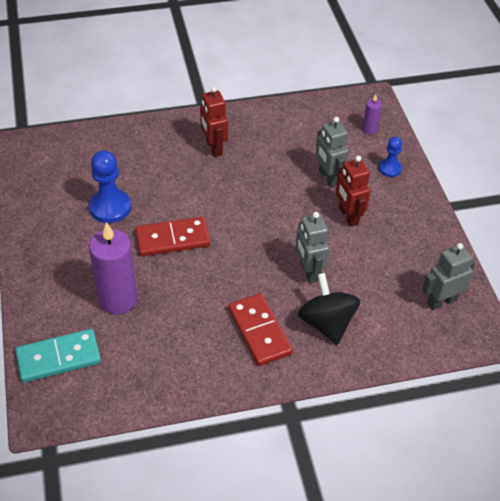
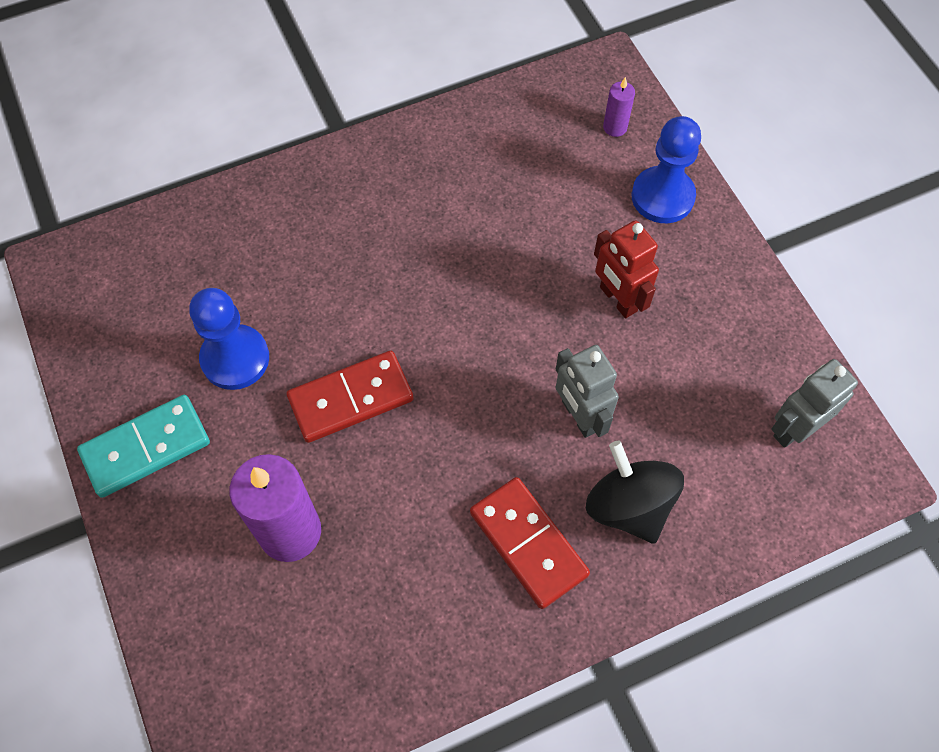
camera: 10 degrees left, 15 degrees up
turquoise domino [15,329,101,383] -> turquoise domino moved to [77,395,210,498]
red robot [200,86,228,157] -> none
grey robot [315,117,349,187] -> none
blue pawn [379,137,402,177] -> blue pawn [632,116,701,223], size x1.71

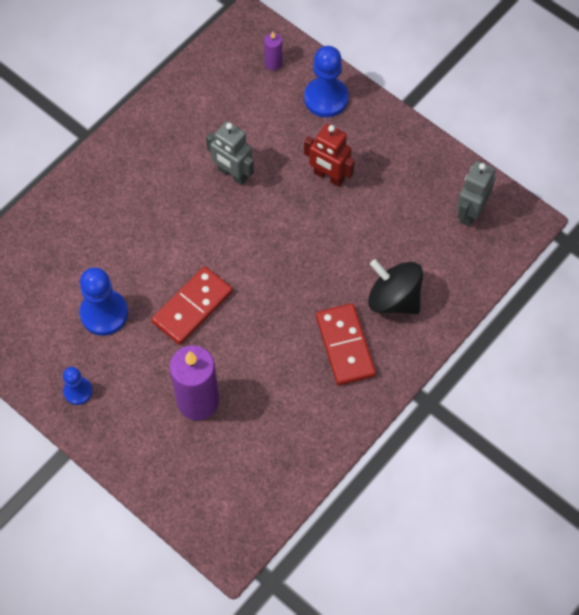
camera: 25 degrees left, 0 degrees up
turquoise domino [77,395,210,498] -> blue pawn [63,367,92,405]
red domino [470,477,590,609] -> red domino turned 45 degrees clockwise [316,303,376,386]
grey robot [556,345,619,438] -> grey robot moved to [206,121,254,185]

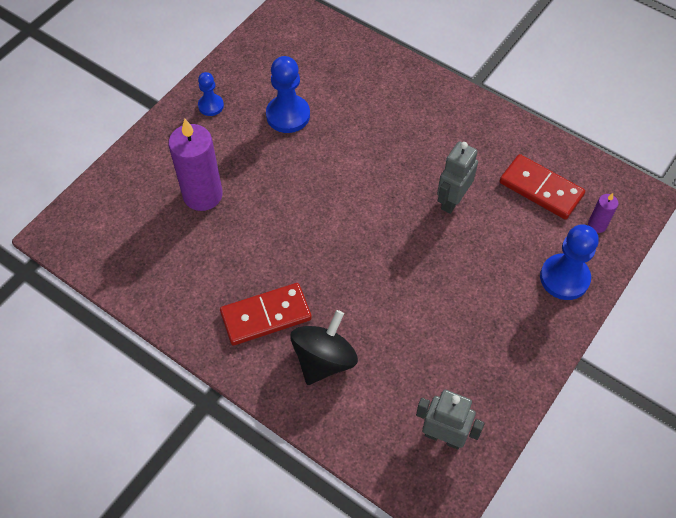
camera: 85 degrees right, 5 degrees down
red domino [151,266,233,345] -> red domino moved to [500,154,585,219]
red robot [304,124,355,187] -> none

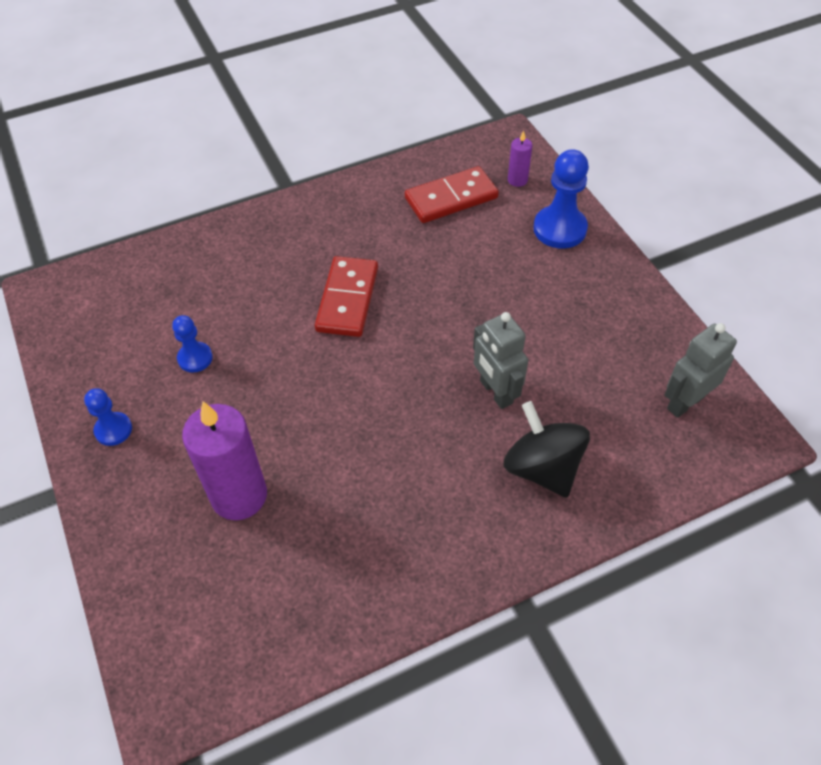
camera: 60 degrees left, 5 degrees down
red domino [220,283,312,345] -> red domino moved to [315,256,378,337]
blue pawn [266,56,310,133] -> blue pawn [172,315,213,373], size x0.58
grey robot [437,141,478,214] -> grey robot moved to [473,312,528,409]

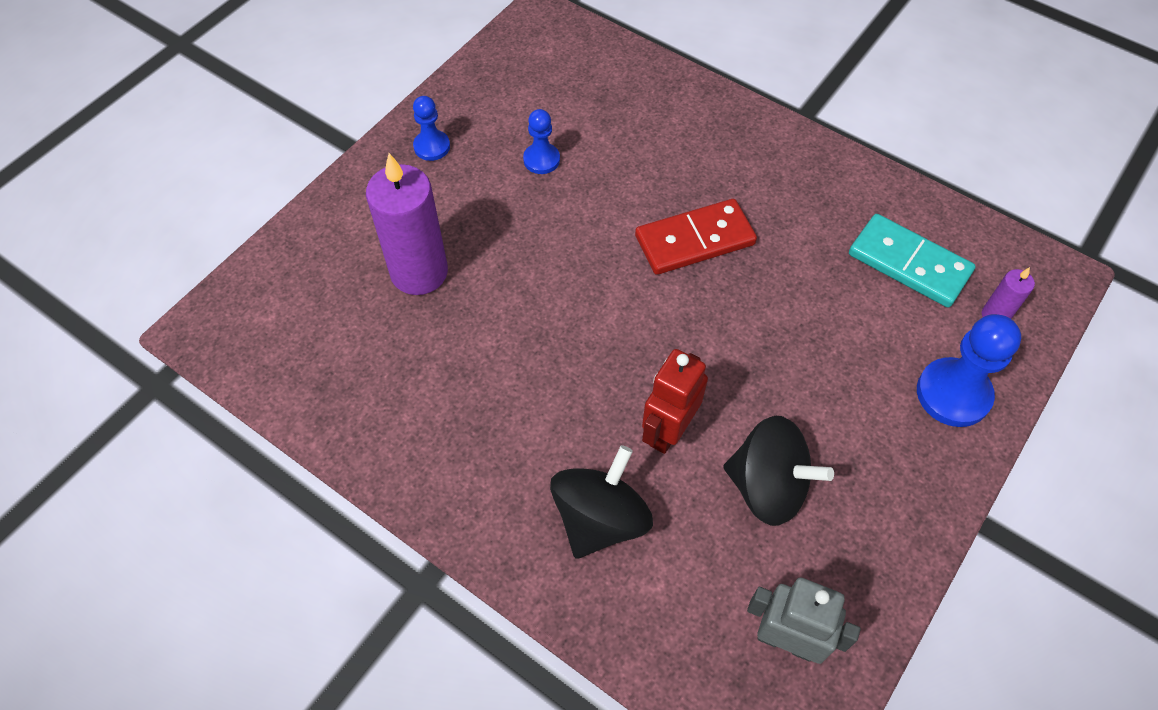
camera: 60 degrees right, 5 degrees up
red domino [405,166,499,223] -> turquoise domino [849,214,976,307]
grey robot [473,312,528,409] -> red robot [642,349,708,454]
none -> black spinning top [723,416,834,526]

